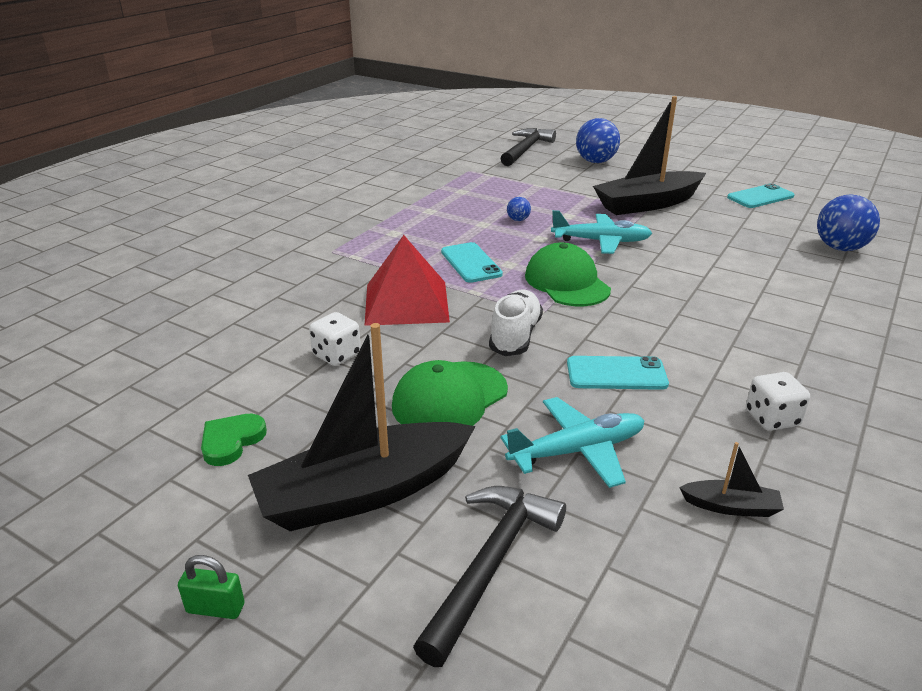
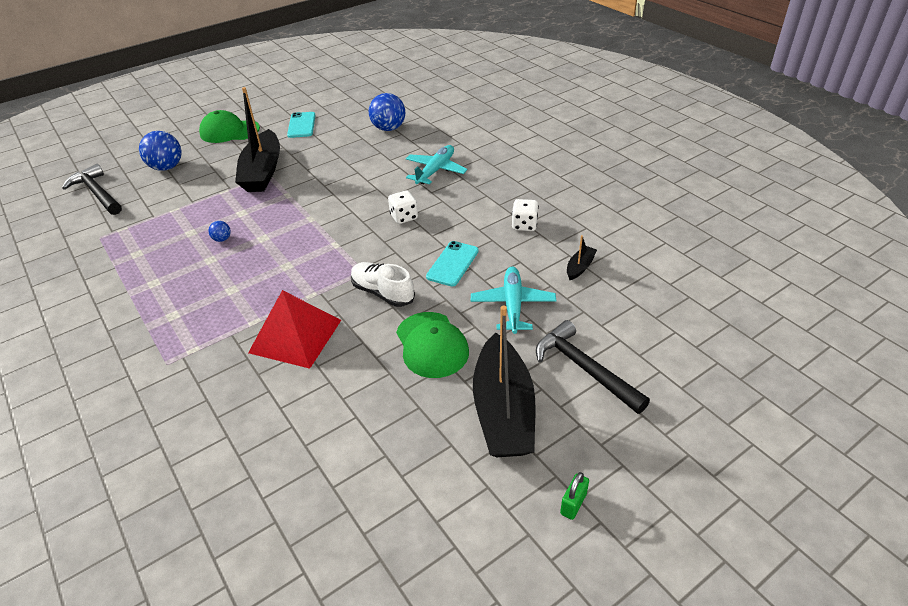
camera: 65 degrees left, 10 degrees up
green heart [201,414,267,466] -> none
white dice [309,312,361,366] -> white dice moved to [388,190,418,224]
turquoise phone [441,242,503,283] -> none
green cap [525,243,611,306] -> green cap moved to [199,110,260,143]
turquoise plane [551,210,652,254] -> turquoise plane moved to [406,145,467,184]

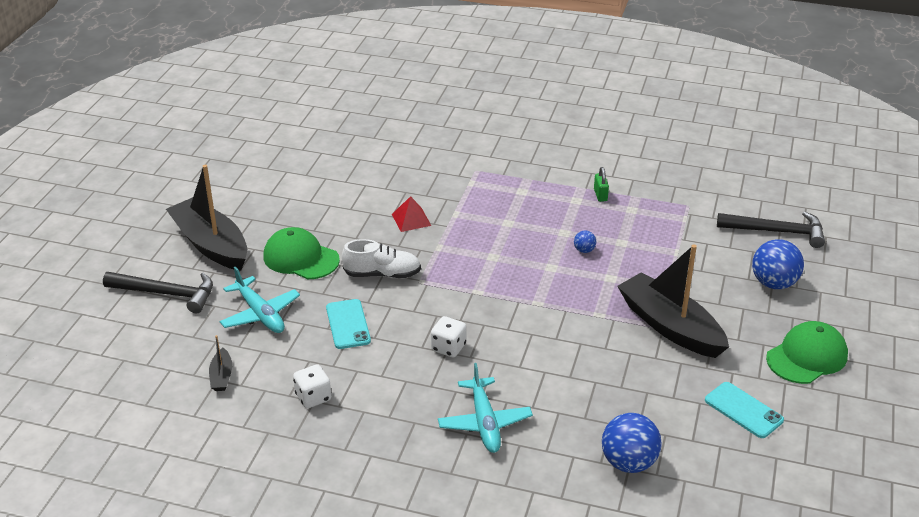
camera: 140 degrees right, 5 degrees down
red pyramid [248,290,341,369] -> red pyramid [392,196,431,232], size x0.53
green padlock [560,472,589,520] -> green padlock moved to [594,167,609,202]

